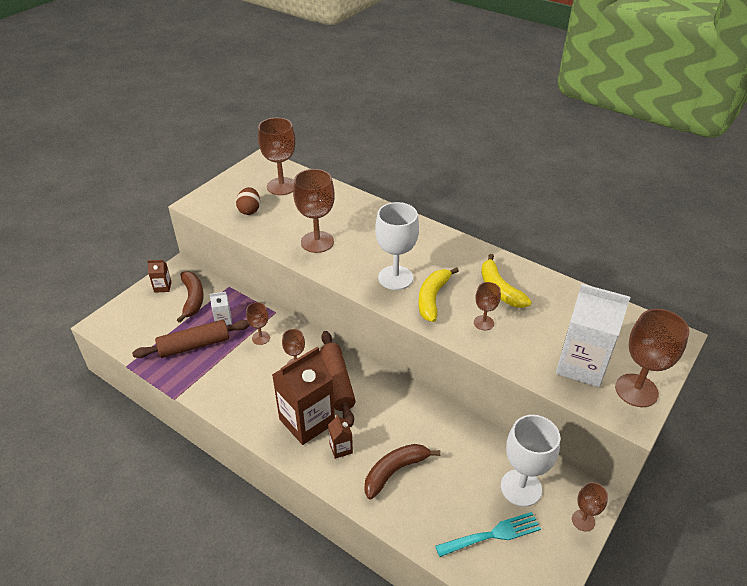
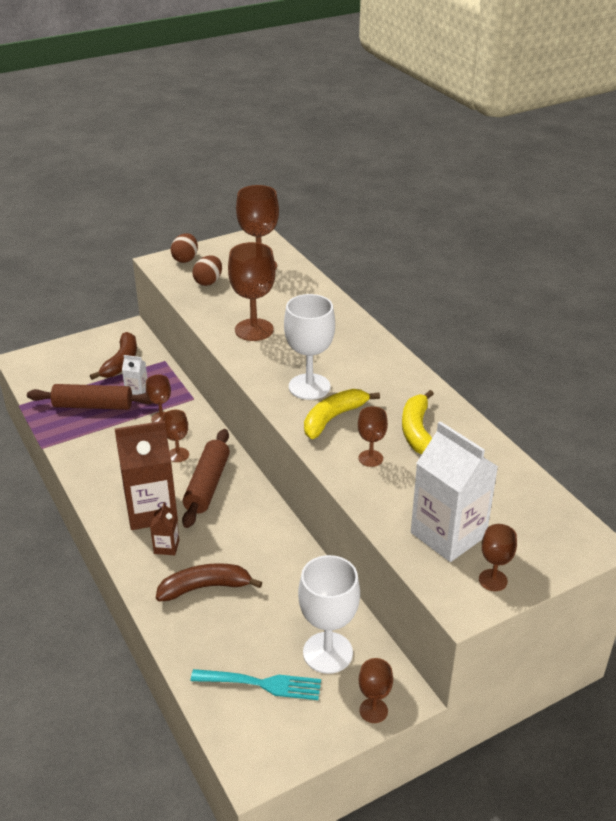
camera: 25 degrees right, 5 degrees down
brown carton [147,260,171,293] -> none
brown goblet [615,309,689,407] -> brown goblet [479,524,517,591], size x0.54
none -> brown egg [170,233,198,263]

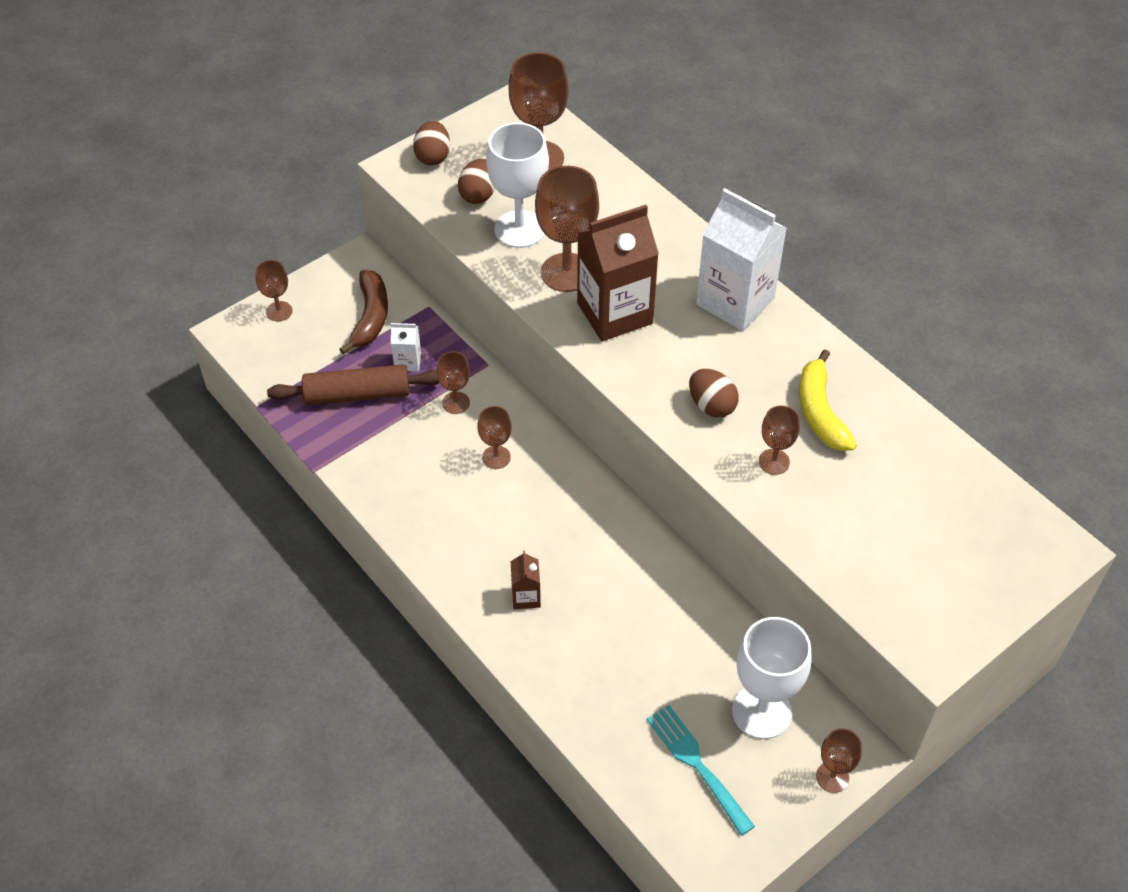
camera: 10 degrees left, 15 degrees up
brown carton [115,421,178,530] -> brown carton moved to [577,205,659,341]
brown banana [156,563,262,602] -> none
brown rolling pin [182,429,230,528] -> none
turquoise fork [191,669,321,700] -> turquoise fork turned 120 degrees counterclockwise [647,705,755,836]
white goblet [284,294,335,400] -> white goblet moved to [486,122,549,248]
yellow banana [304,389,380,439] -> brown egg [689,369,739,418]
white carton [411,421,498,562] -> white carton moved to [696,188,787,331]
brown goblet [479,524,517,591] -> brown goblet moved to [255,260,292,321]

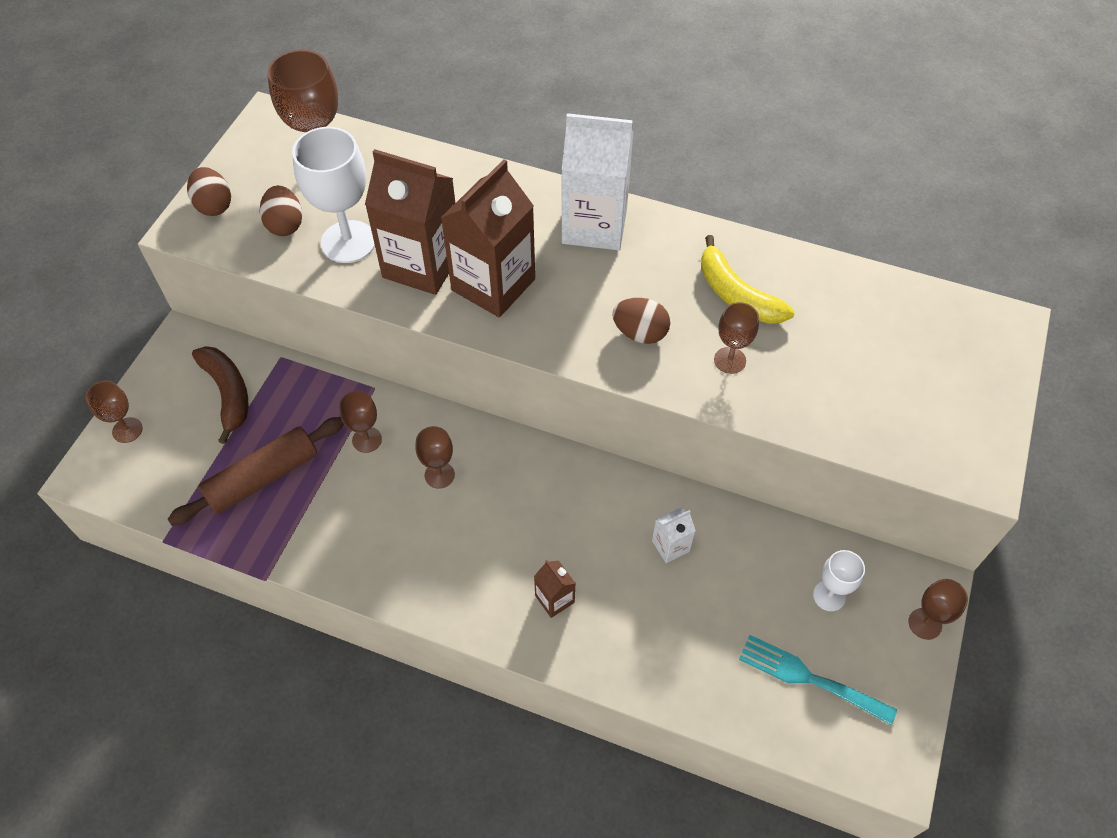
camera: 30 degrees left, 5 degrees up
white carton [391,323,421,372] -> white carton moved to [652,508,696,563]
brown goblet [535,166,599,292] -> brown carton [365,149,455,295]
white goblet [732,617,812,739] -> white goblet [813,550,865,611], size x0.54

